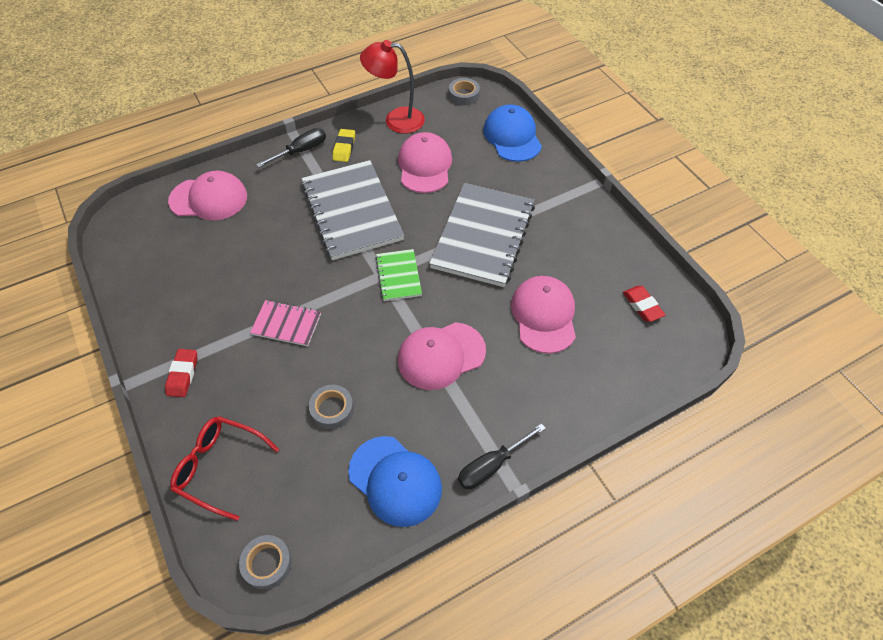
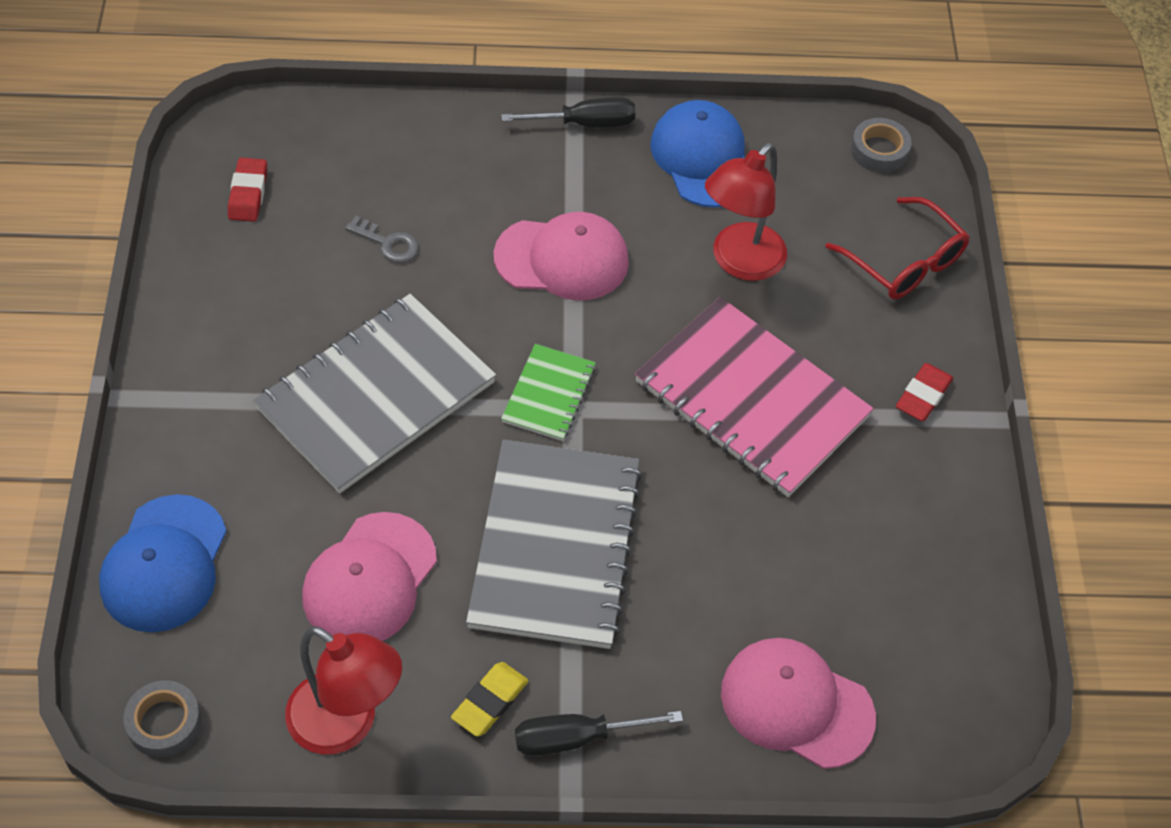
camera: 155 degrees left, 0 degrees up
pink notebook [250,300,321,346] -> pink notebook [635,297,874,497], size x2.05
grey tape [309,384,354,429] -> red lamp [705,143,787,281]
pink cap [511,276,576,354] -> grey key [345,216,419,263]

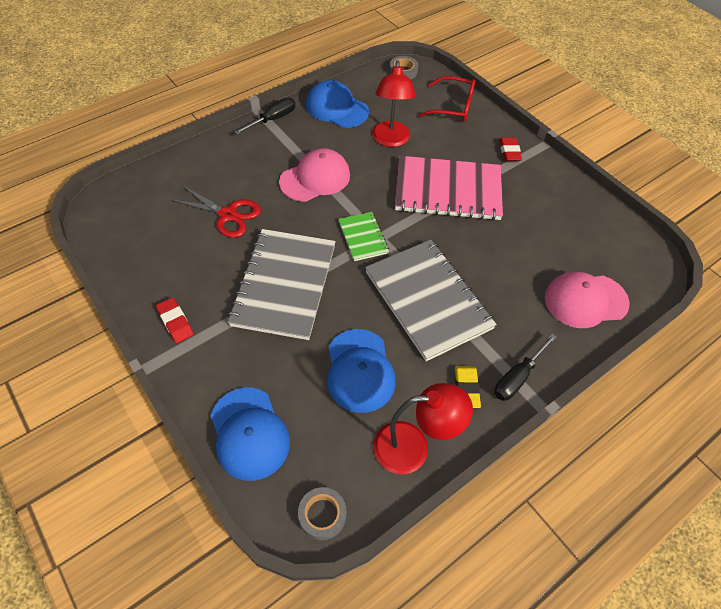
camera: 35 degrees left, 0 degrees up
red eraser [228,158,267,222] -> red eraser moved to [156,298,193,343]
pink cap [302,512,437,641] -> blue cap [327,329,396,413]
grey key [345,216,419,263] -> red scissors [169,185,261,238]

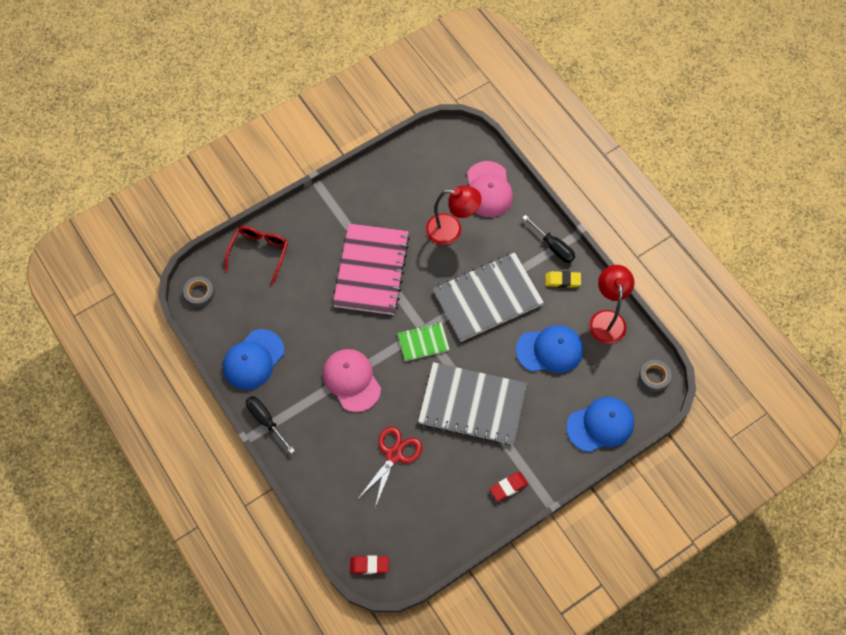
camera: 85 degrees left, 10 degrees up
red lamp [372,60,416,147] -> red lamp moved to [426,185,482,245]
red eraser [499,137,522,161] -> red eraser moved to [350,556,389,574]

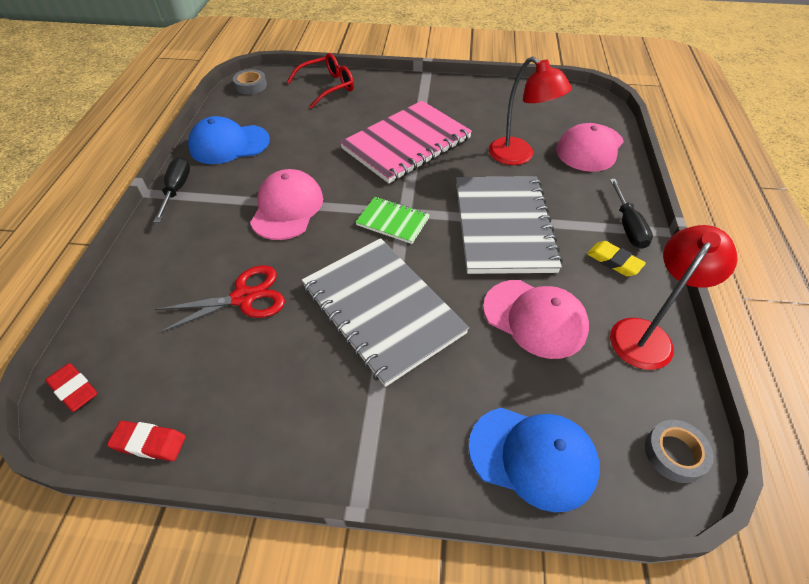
camera: 40 degrees right, 15 degrees down
grey notebook [433,252,544,342] -> grey notebook turned 75 degrees clockwise [456,176,563,274]
red eraser [490,472,528,501] -> red eraser moved to [107,421,186,461]
blue cap [516,325,583,373] -> pink cap [483,280,589,359]

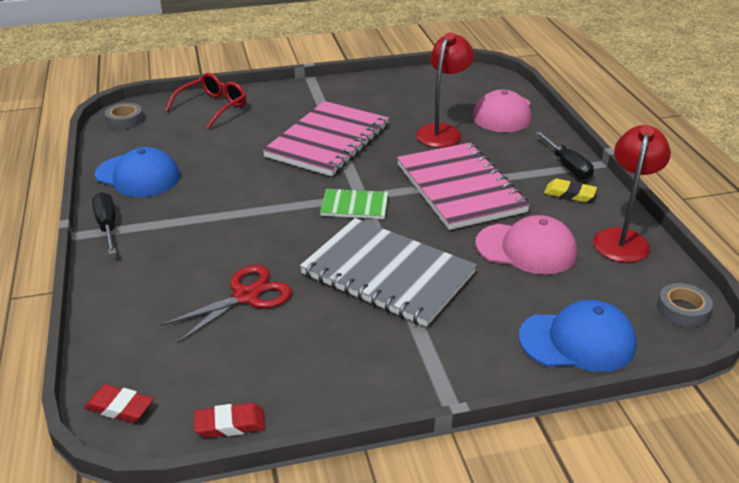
camera: 20 degrees left, 15 degrees down
blue cap [188,116,270,164] -> blue cap turned 120 degrees counterclockwise [95,147,180,197]
pink cap [250,169,323,240] -> none
grey notebook [456,176,563,274] -> pink notebook [397,142,530,230]
red lamp [489,56,572,165] -> red lamp turned 90 degrees counterclockwise [416,33,474,148]

